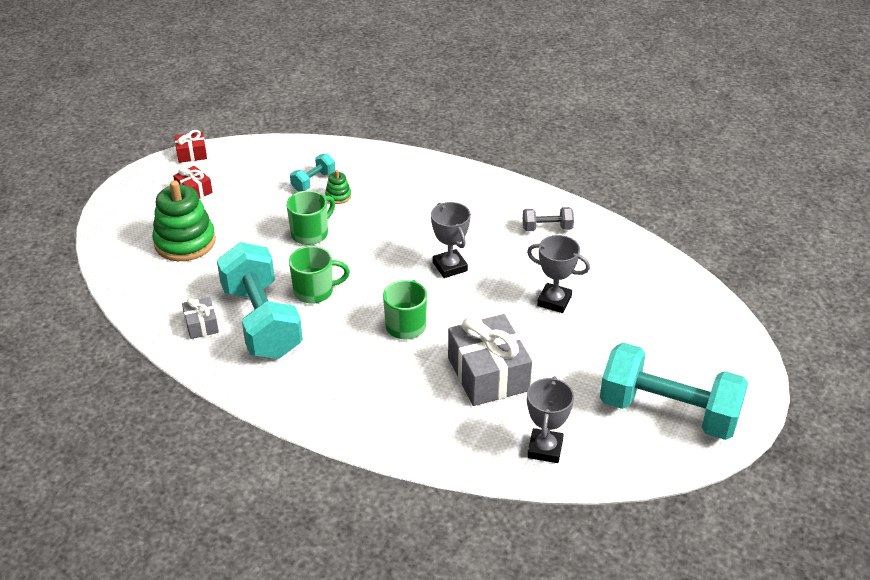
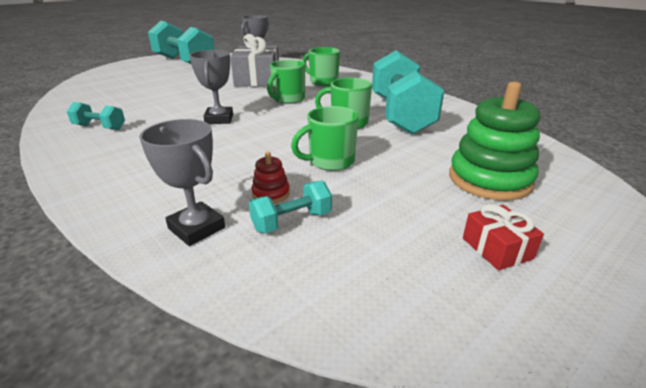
camera: 160 degrees left, 10 degrees down
red gift [175,130,207,163] -> none
grey gift [182,297,219,339] -> none
green stacking toy [325,170,351,204] -> red stacking toy [252,152,290,203]
grey dumbbell [523,207,574,231] -> turquoise dumbbell [67,102,125,130]
grey trophy [527,235,590,313] -> grey trophy moved to [139,119,225,246]
none -> green mug [303,47,340,86]

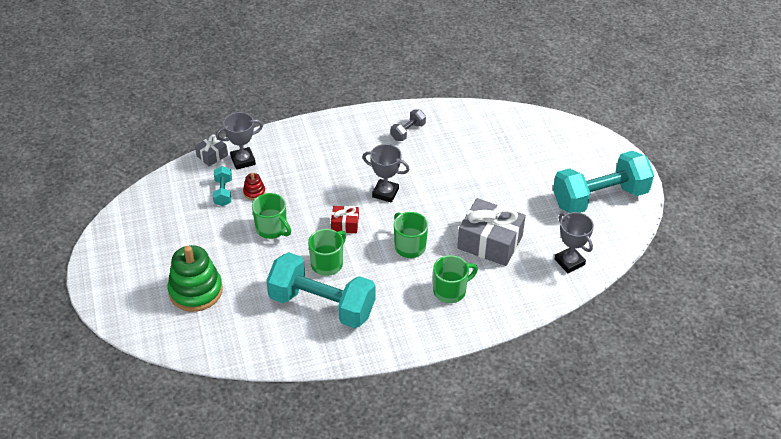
camera: 115 degrees right, 15 degrees up
turquoise dumbbell [67,102,125,130] -> grey dumbbell [391,110,426,141]
green mug [291,106,359,171] -> green mug turned 135 degrees clockwise [252,193,291,239]
red gift [463,204,544,270] -> red gift moved to [331,206,359,233]
none -> grey gift [195,135,228,166]

